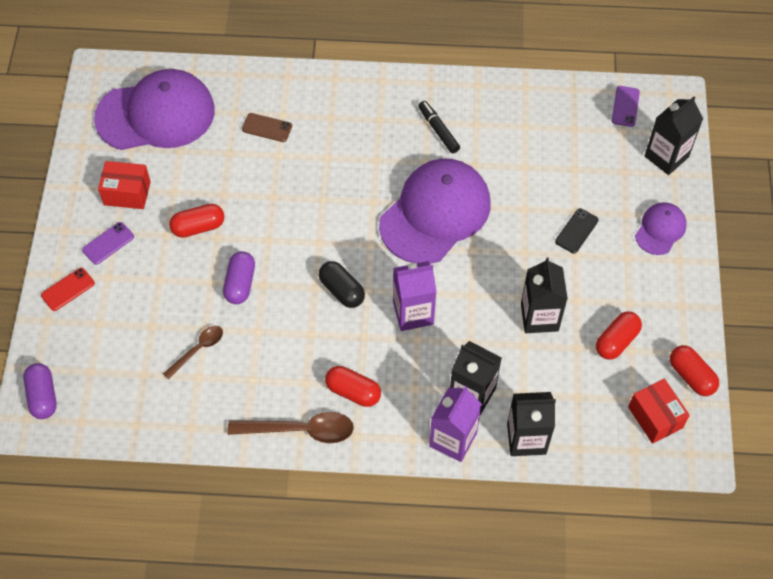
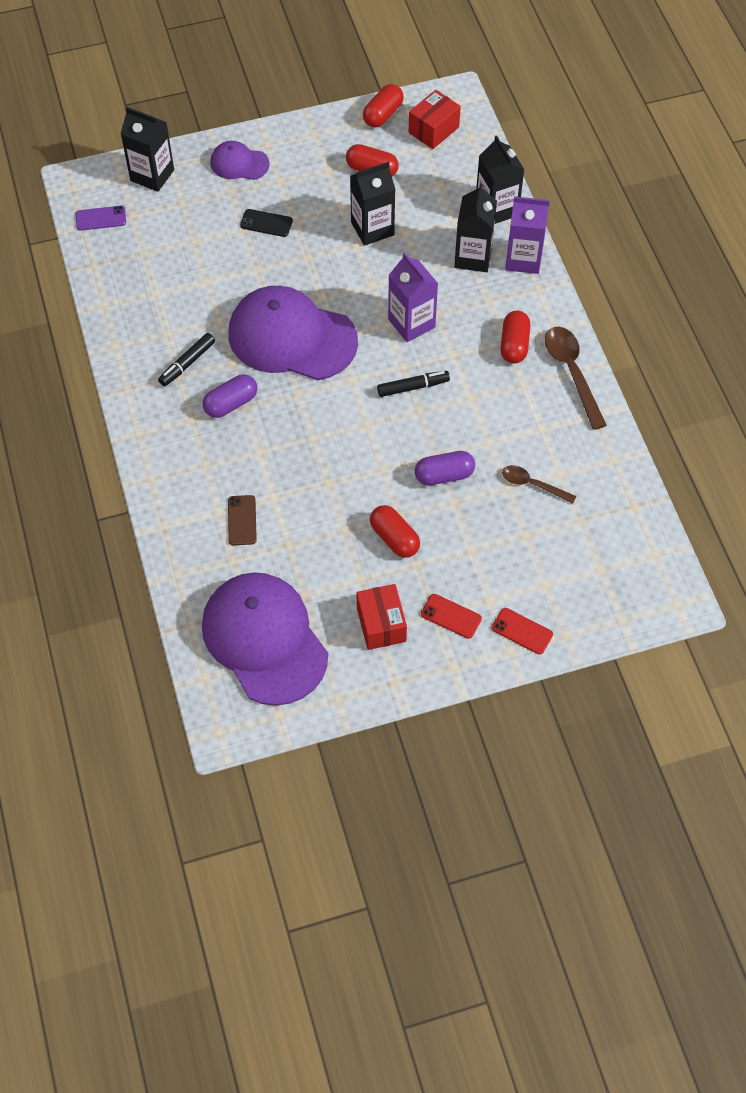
camera: 110 degrees left, 0 degrees up
purple capsule [23,363,57,419] -> purple capsule moved to [203,374,258,418]
purple phone [82,222,134,265] -> red phone [421,594,482,639]
black capsule [319,261,365,308] -> black marker [377,371,450,397]

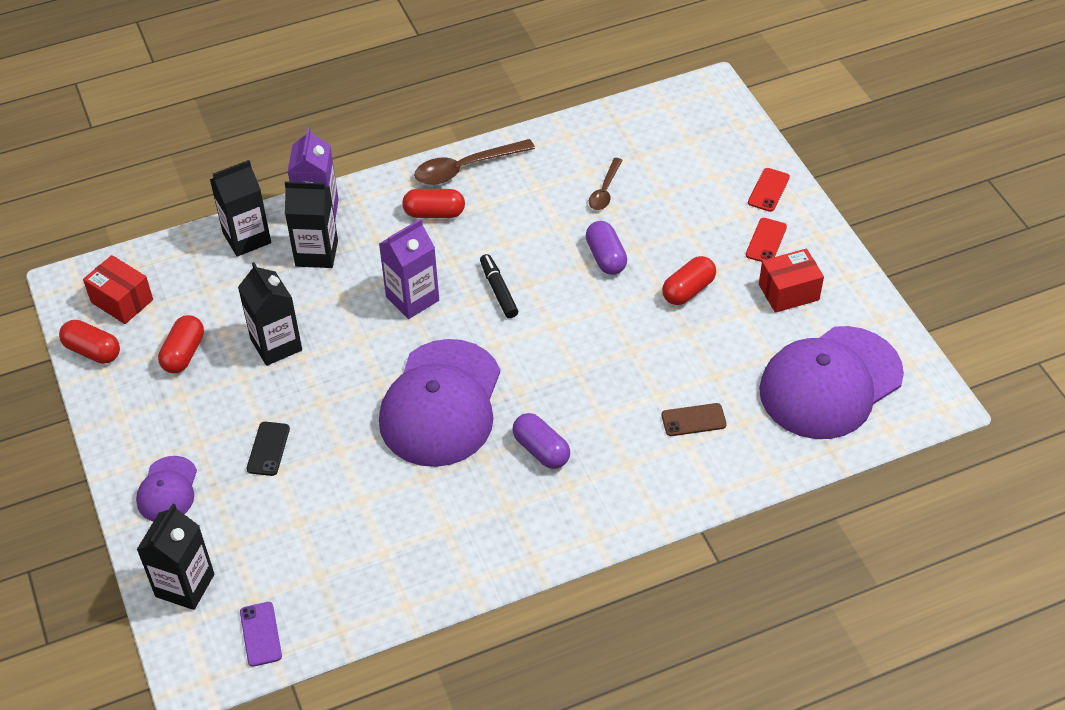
camera: 95 degrees left, 10 degrees down
black marker [158,333,215,386] -> none

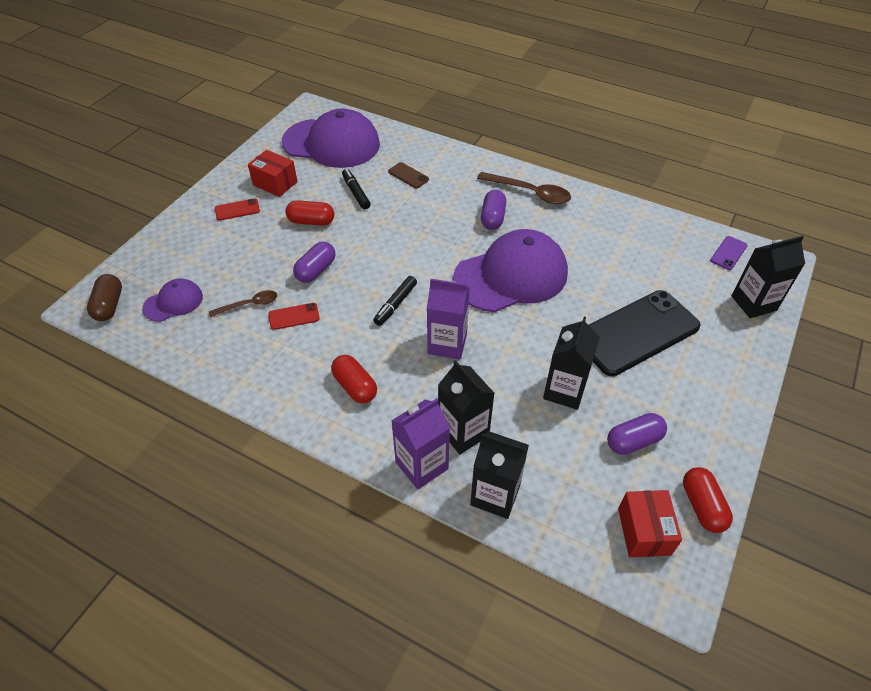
camera: 130 degrees left, 0 degrees up
purple cap [136,456,197,521] -> purple cap moved to [142,278,203,322]
red capsule [158,315,204,373] -> purple capsule [607,413,667,455]
black phone [247,422,290,476] -> black phone [589,290,701,376], size x2.44
brown spoon [414,139,535,185] -> brown spoon moved to [477,172,571,204]
red phone [748,168,790,212] -> red phone moved to [268,303,320,330]
none -> brown capsule [87,274,122,321]
none -> black marker [342,169,371,209]

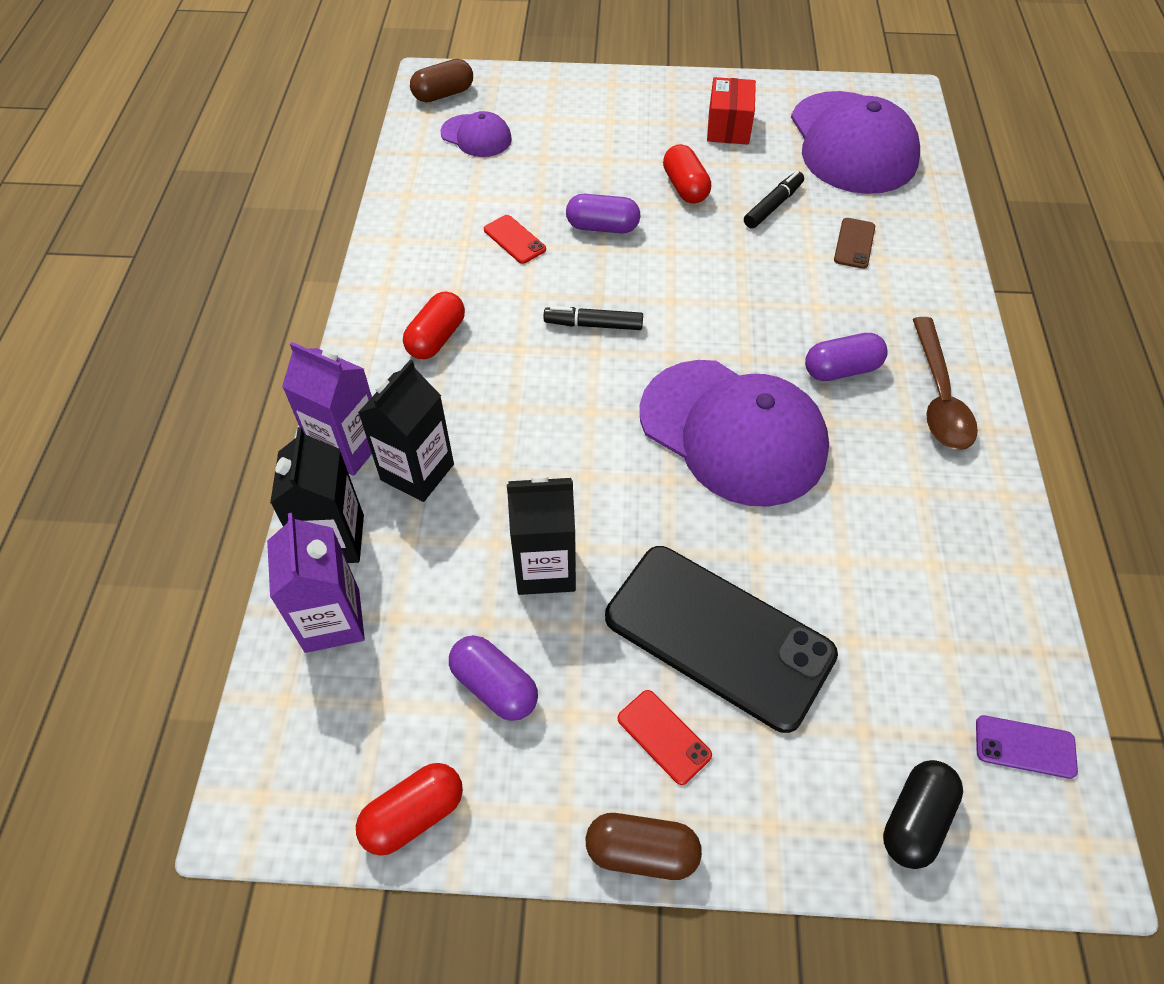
camera: 65 degrees right, 5 degrees up
brown spoon [209,290,277,317] -> none
red phone [215,198,260,221] -> red phone moved to [618,690,712,785]
purple carton [427,279,470,360] -> purple carton moved to [267,513,365,653]
red box [618,490,682,557] -> none
black carton [731,236,805,318] -> black capsule [883,760,963,869]
none -> brown capsule [586,813,702,880]

